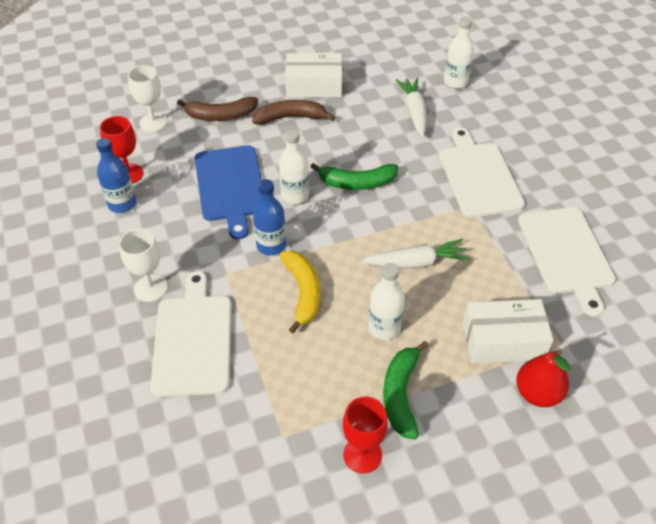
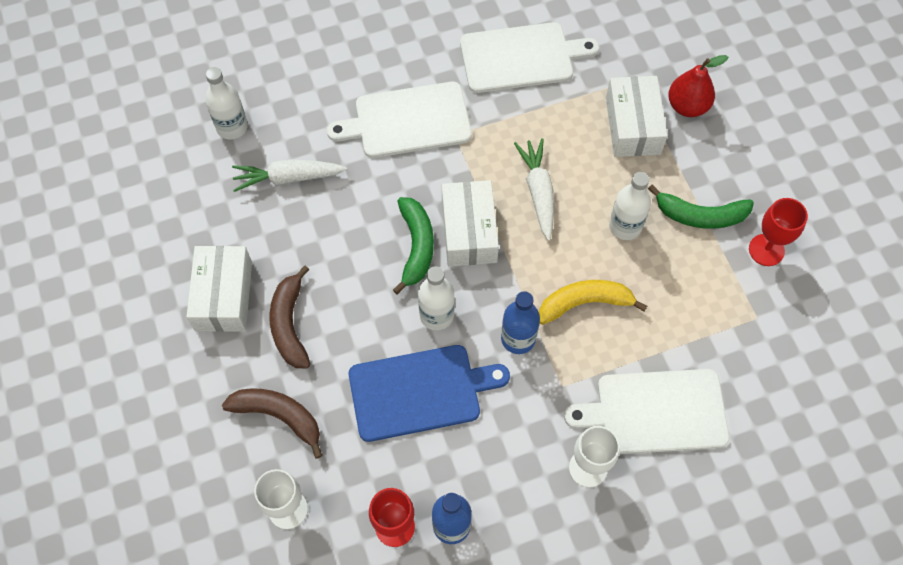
camera: 90 degrees left, 15 degrees up
brown banana [177,97,258,121] -> brown banana turned 60 degrees counterclockwise [222,388,323,459]
none -> white box [442,180,499,266]

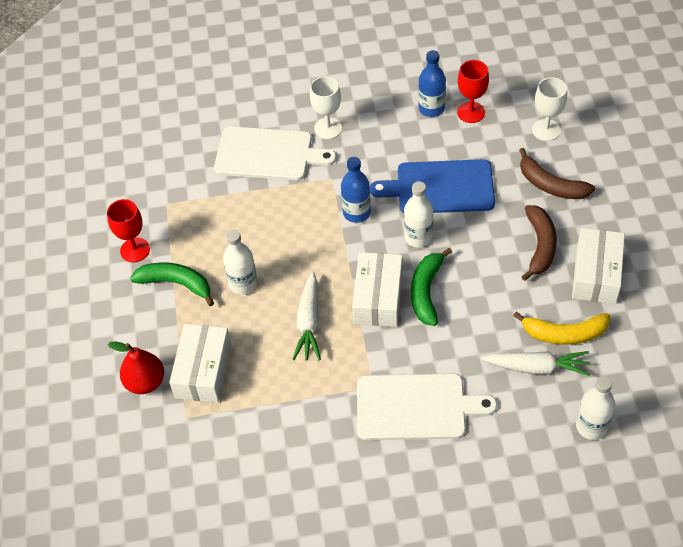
camera: 165 degrees left, 10 degrees down
white cutting board [460,22,599,93] -> none
yellow banana [539,280,647,325] -> yellow banana moved to [513,311,610,345]

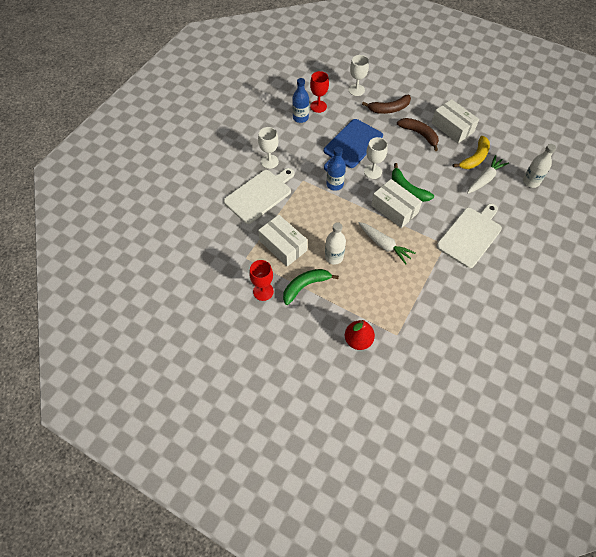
camera: 55 degrees left, 5 degrees up
white box [169,324,232,403] -> white box moved to [258,215,308,267]
white bottle [404,181,433,248] -> white goblet [364,137,388,179]

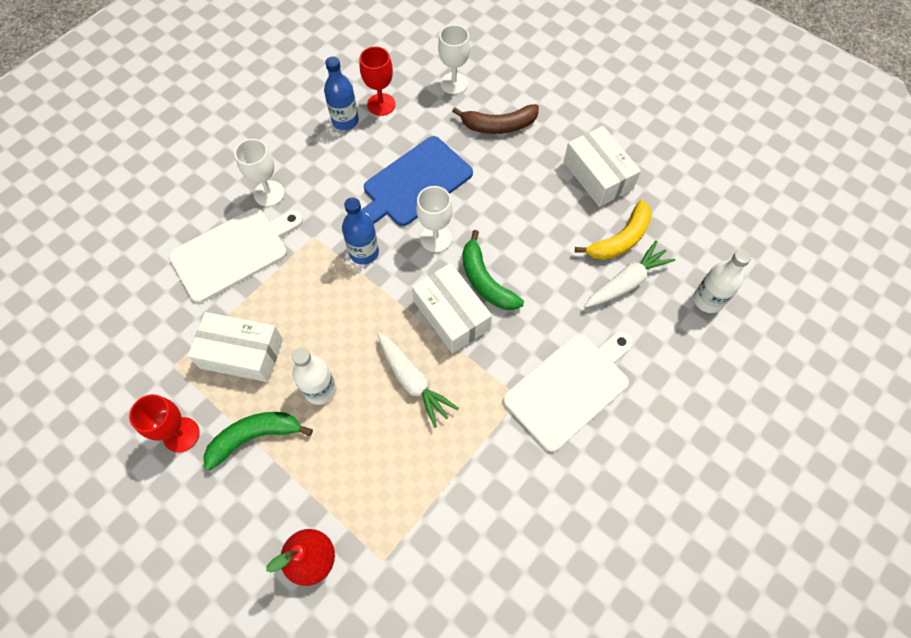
camera: 10 degrees right, 5 degrees up
white box [258,215,308,267] -> white box turned 45 degrees counterclockwise [188,312,283,382]
brown banana [397,118,439,151] -> none

